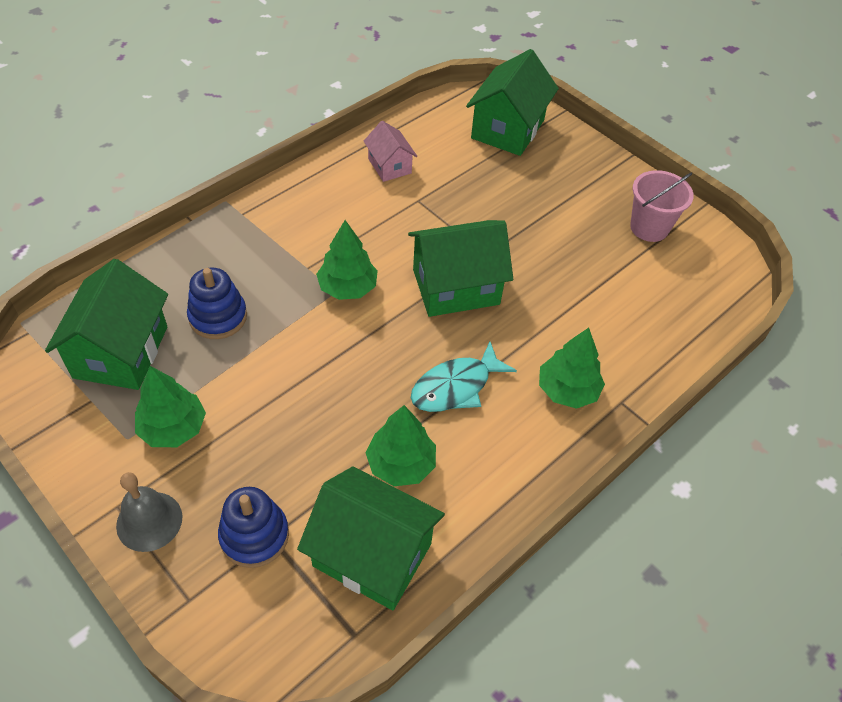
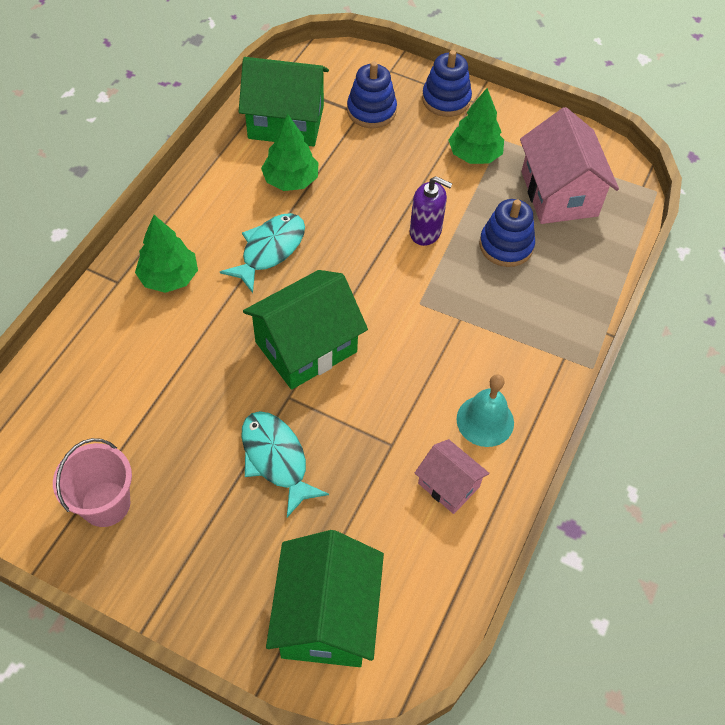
camera: 160 degrees right, 5 degrees up
green house [45,259,168,390] -> pink house [520,107,619,224]
grey bell [116,472,182,552] -> blue stacking toy [422,50,472,117]
green tree [316,220,378,300] -> none
none -> turquoise fish [241,411,329,517]
none -> purple soap dispenser [409,176,453,246]
none -> turquoise bell [456,374,514,447]

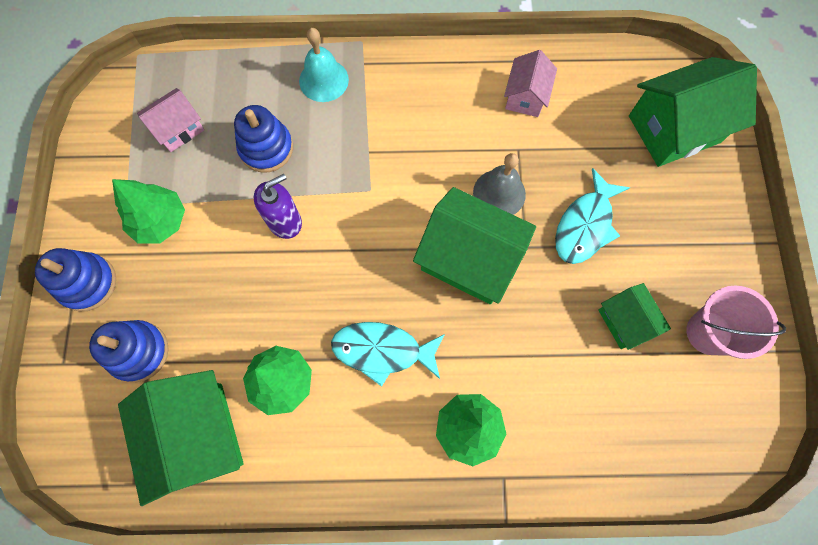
camera: 115 degrees left, 15 degrees up
purple soap dispenser [409,176,453,246] -> purple soap dispenser turned 60 degrees clockwise [254,174,302,239]
turquoise bell [456,374,514,447] -> turquoise bell moved to [299,28,349,102]
pink house [520,107,619,224] -> pink house [137,88,205,152], size x0.56
none -> grey bell [473,153,526,215]
none -> green house [598,283,671,350]

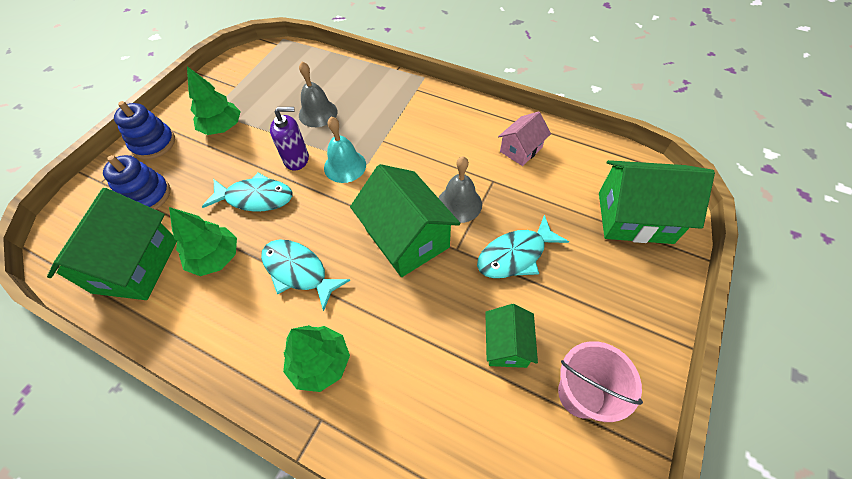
camera: 30 degrees right, 15 degrees down
pink house [137,88,205,152] -> none
blue stacking toy [234,105,293,173] -> grey bell [299,61,337,127]
turquoise bell [299,28,349,102] -> turquoise bell moved to [324,116,366,183]
none -> turquoise fish [202,173,293,212]

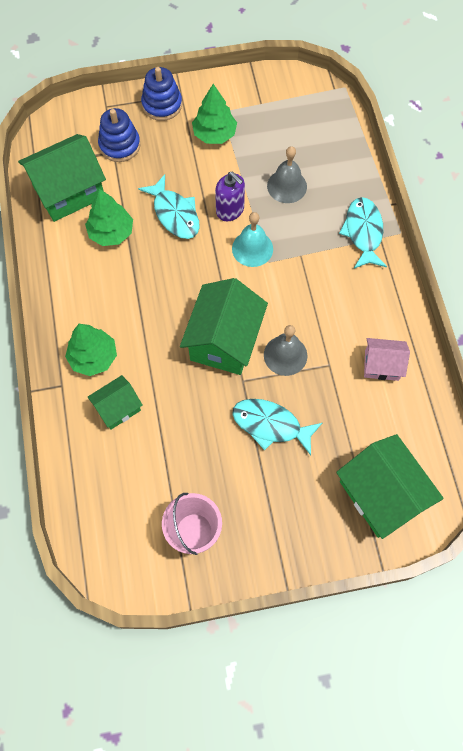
camera: 50 degrees right, 10 degrees up
turquoise fish [261,239,350,311] -> turquoise fish moved to [339,197,387,269]
green house [485,304,538,368] -> green house moved to [87,375,143,430]

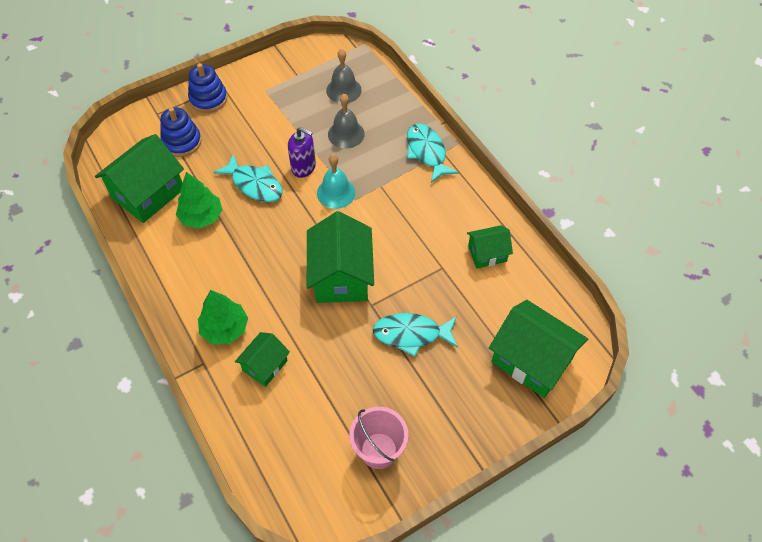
camera: 20 degrees left, 10 degrees down
green tree [192,84,237,144] -> none
grey bell [264,325,307,376] -> grey bell moved to [326,49,362,103]
pink house [364,338,410,381] -> green house [467,225,513,268]

